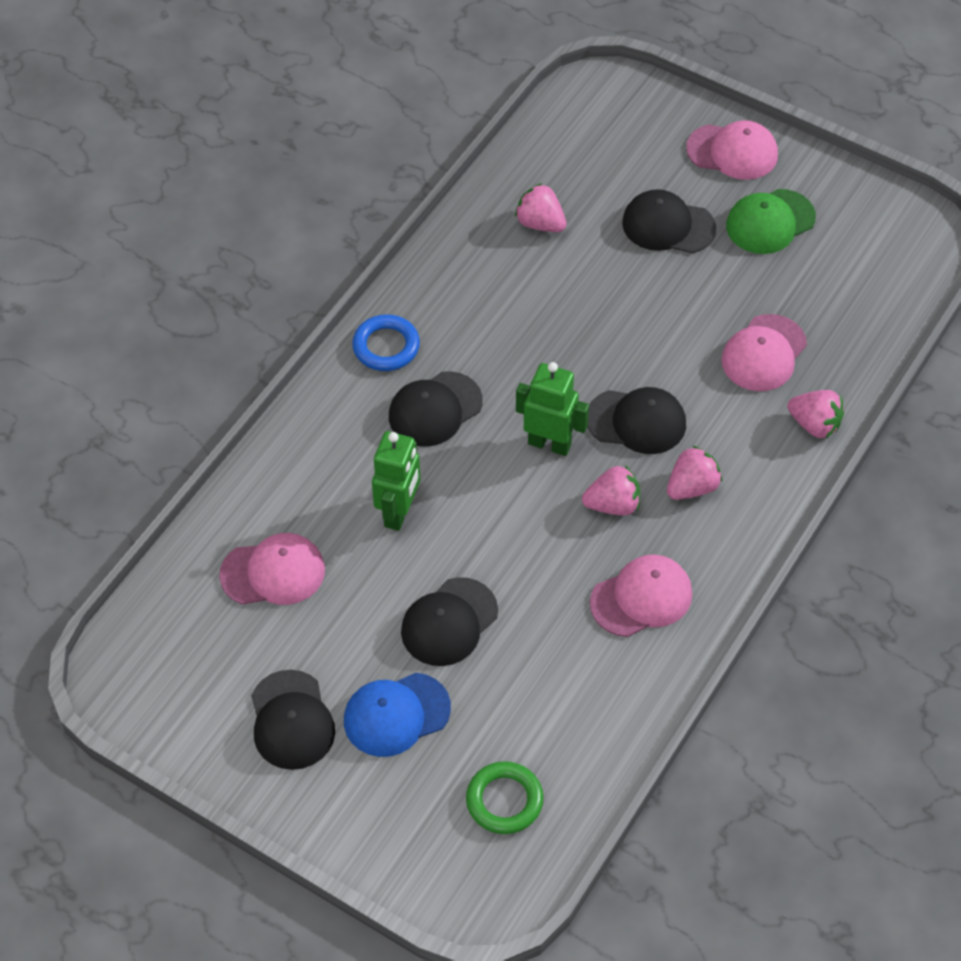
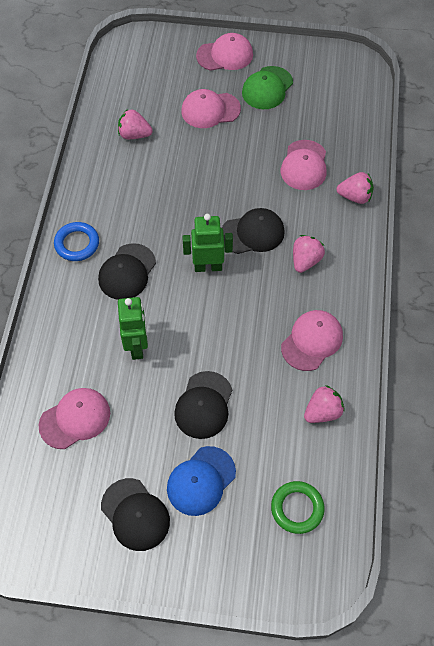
camera: 25 degrees left, 5 degrees up
pink strawberry [582,465,640,516] -> pink strawberry moved to [304,385,345,423]
black cap [622,189,716,253] -> pink cap [181,89,241,128]

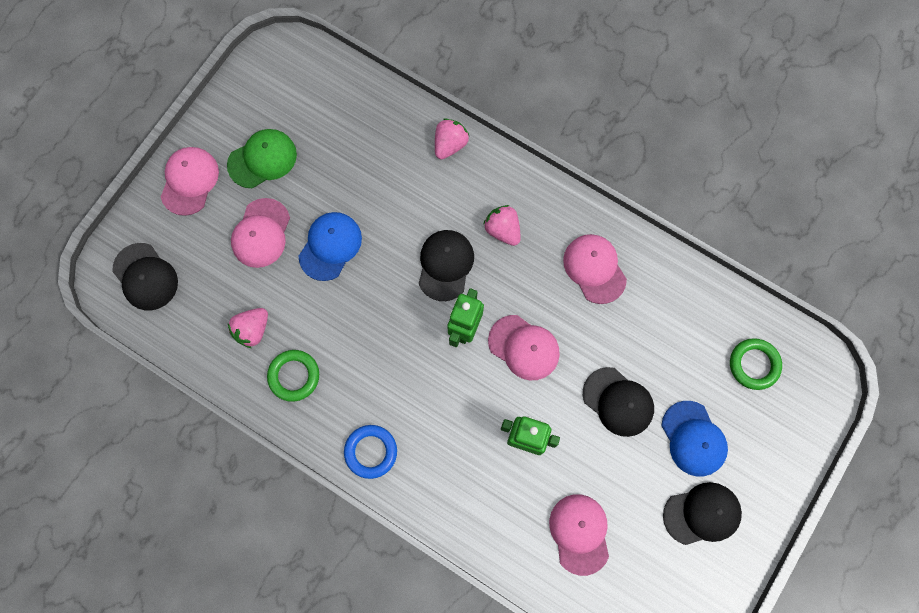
camera: 65 degrees left, 15 degrees up
black cap [98,243,156,300] -> black cap moved to [112,243,178,310]
green cap [242,66,293,109] -> green cap turned 90 degrees counterclockwise [227,129,297,188]
pink cap [281,140,327,190] -> pink cap moved to [488,315,560,380]
pink strawberry [304,385,345,423] -> none
none -> green ring [267,350,319,402]
none -> blue cap [299,212,362,281]

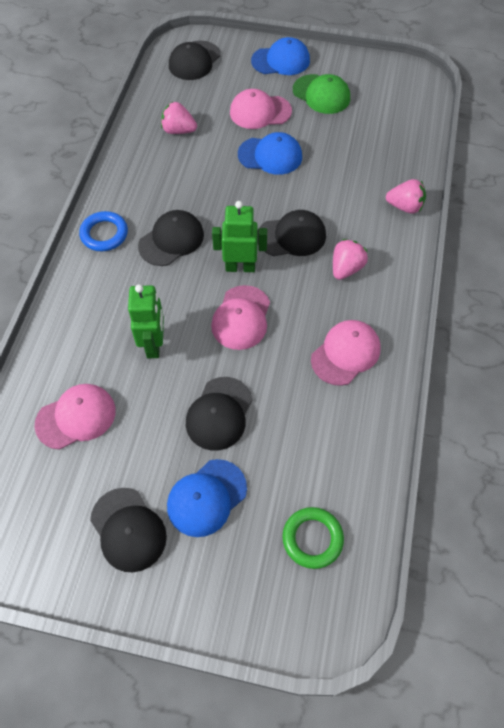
camera: 70 degrees right, 15 degrees down
pink cap [161,147,219,216] -> blue cap [251,37,310,75]
green ring [267,350,319,402] -> none
none -> black cap [138,210,204,266]

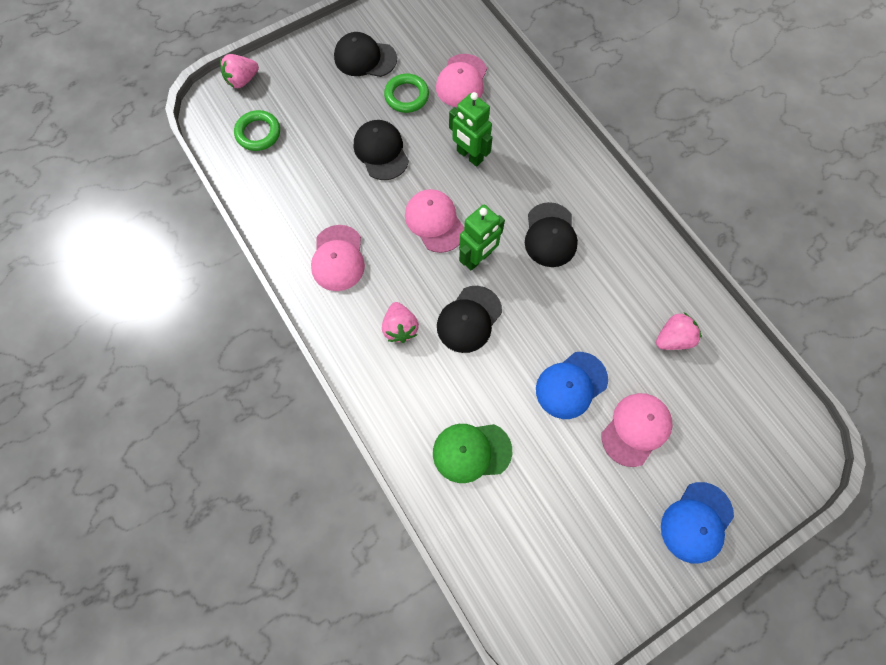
camera: 135 degrees right, 10 degrees up
blue ring [79,211,128,251] -> none
blue cap [167,459,247,537] -> none
black cap [169,41,220,80] -> none
green cap [293,74,350,114] -> green cap moved to [433,424,512,483]
pink strawberry [386,179,426,214] -> pink strawberry moved to [220,54,259,88]
none -> green ring [384,74,429,113]

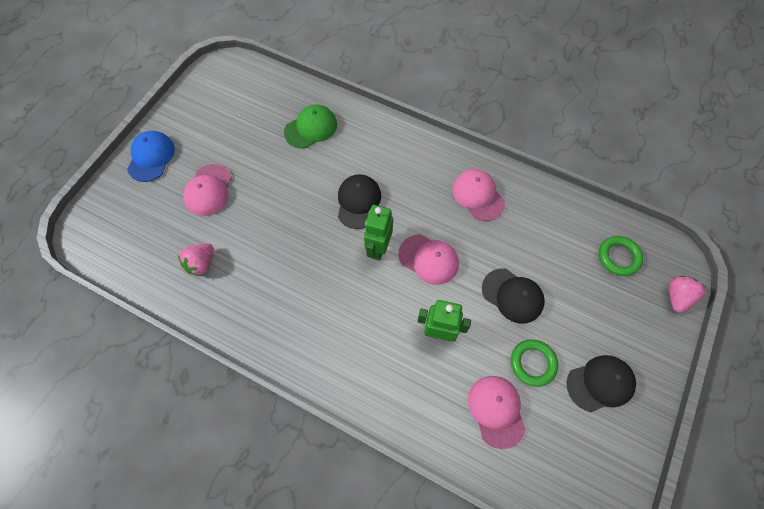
camera: 150 degrees right, 5 degrees down
pink strawberry [382,302,419,343] -> none
black cap [525,202,578,267] -> none
blue cap [536,352,608,419] -> none

